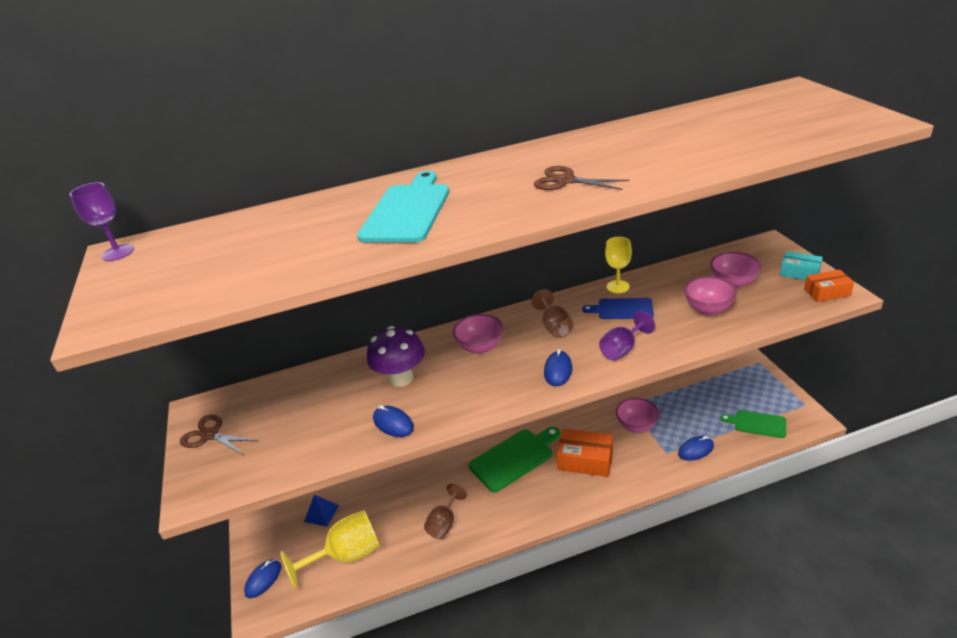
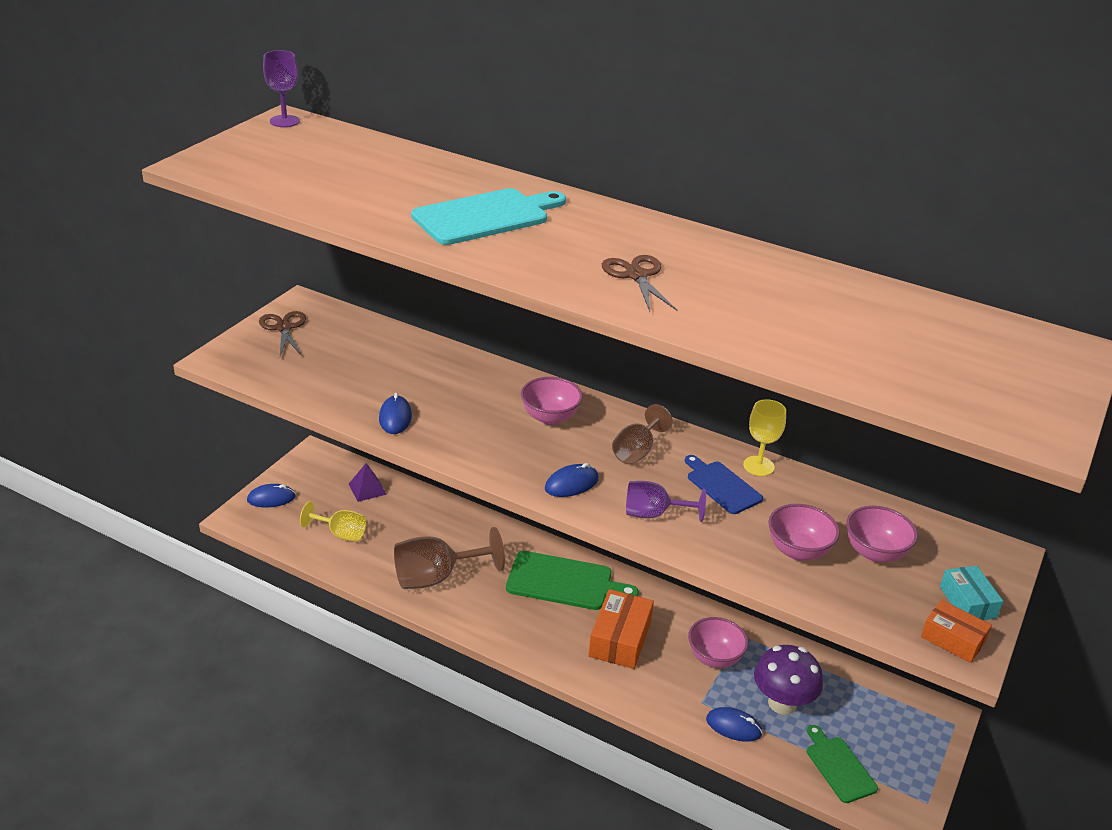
camera: 40 degrees right, 0 degrees up
yellow goblet [280,510,380,589] -> yellow goblet [300,502,366,542], size x0.61
blue pyramid [304,495,339,527] -> purple pyramid [349,463,387,502]
purple mushroom [367,326,425,387] -> purple mushroom moved to [754,645,823,715]
brown goblet [424,483,467,539] -> brown goblet [394,527,505,589], size x1.63
orange box [557,429,613,477] -> orange box turned 45 degrees clockwise [589,589,654,669]

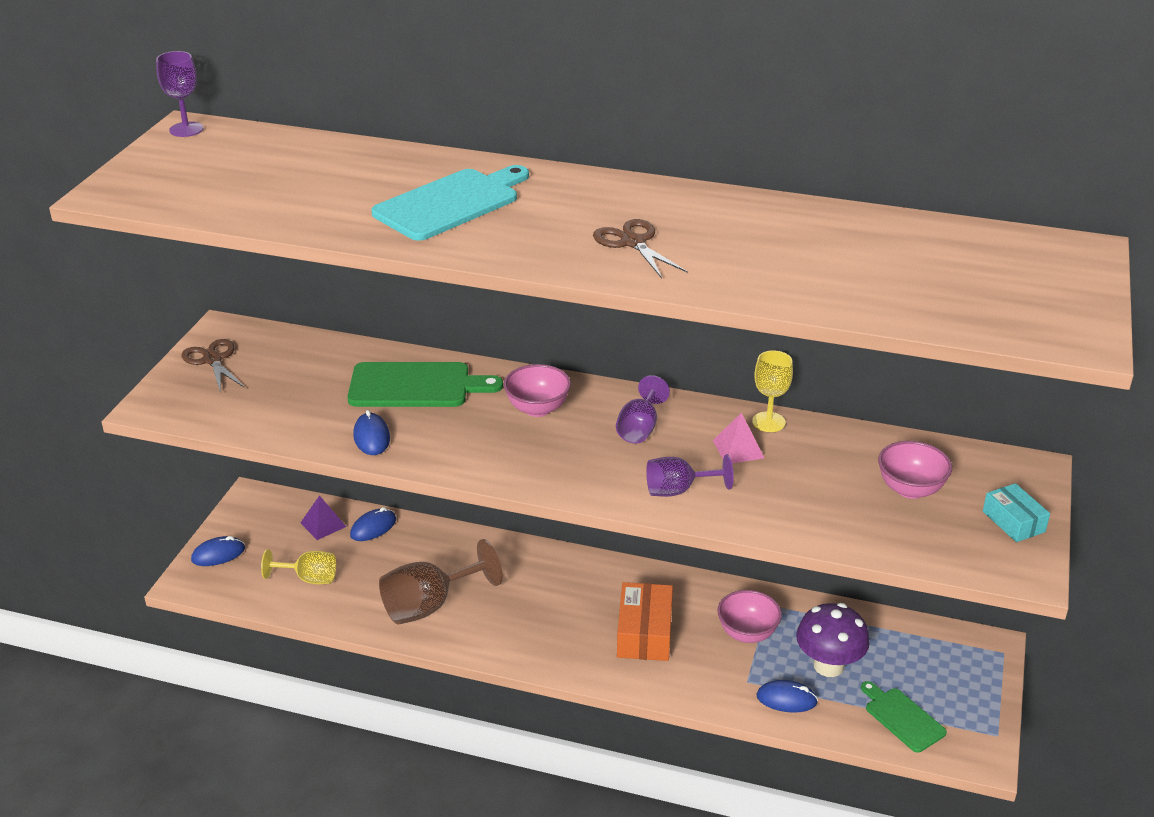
camera: 10 degrees left, 0 degrees up
green cutting board [506,551,639,610] -> green cutting board moved to [347,362,503,407]
blue mouse [545,463,599,497] -> blue mouse moved to [350,507,396,541]
brown goblet [612,404,673,464] -> purple goblet [616,375,670,443]
blue cutting board [685,455,763,514] -> pink pyramid [713,412,764,463]
pink bowl [768,504,840,561] -> none
orange box [921,600,992,663] -> none

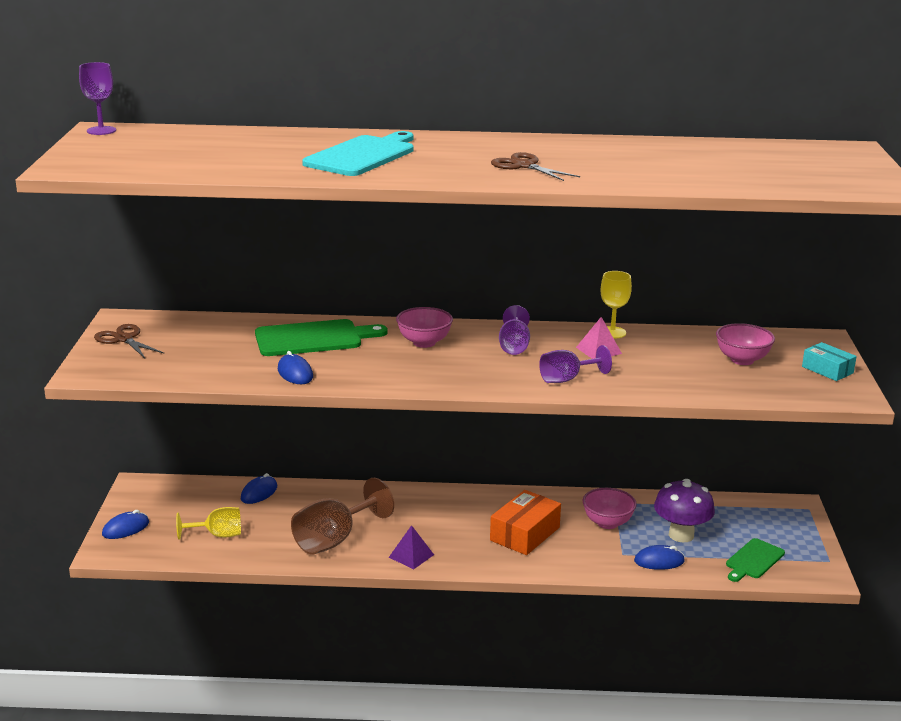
camera: 15 degrees left, 10 degrees down
purple pyramid [301,495,346,540] -> purple pyramid moved to [389,525,434,569]
orange box [617,582,673,661] -> orange box turned 45 degrees clockwise [490,490,561,555]
green cutting board [861,681,947,753] -> green cutting board turned 90 degrees counterclockwise [726,538,785,582]

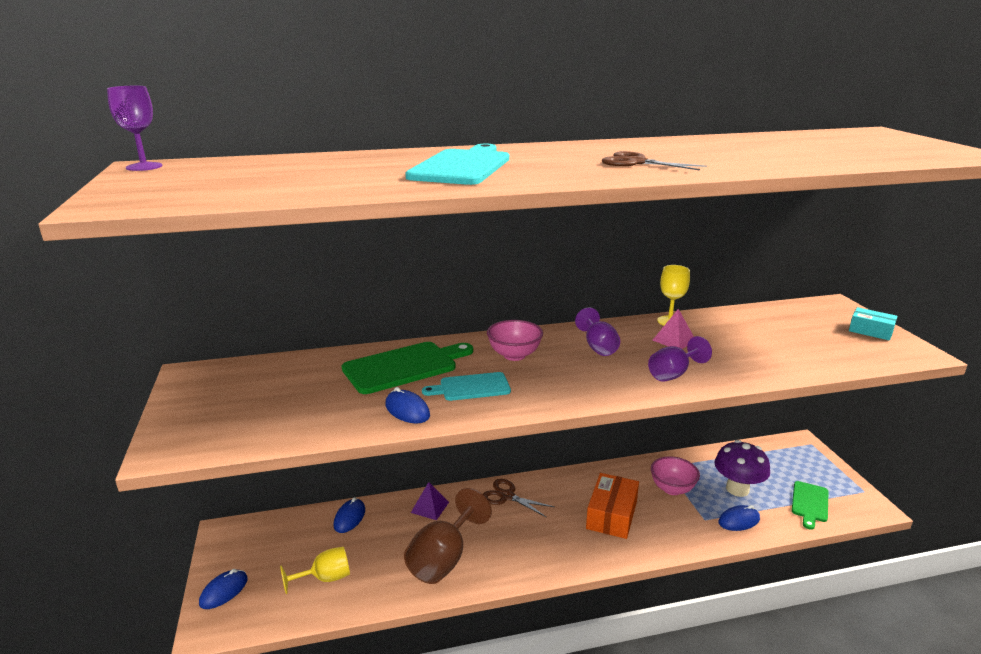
camera: 15 degrees left, 0 degrees up
brown scissors [94,324,164,358] -> brown scissors moved to [483,479,554,518]
purple pyramid [389,525,434,569] -> purple pyramid moved to [411,482,449,520]
pink bowl [716,323,775,365] -> none
none -> turquoise cutting board [422,372,511,401]

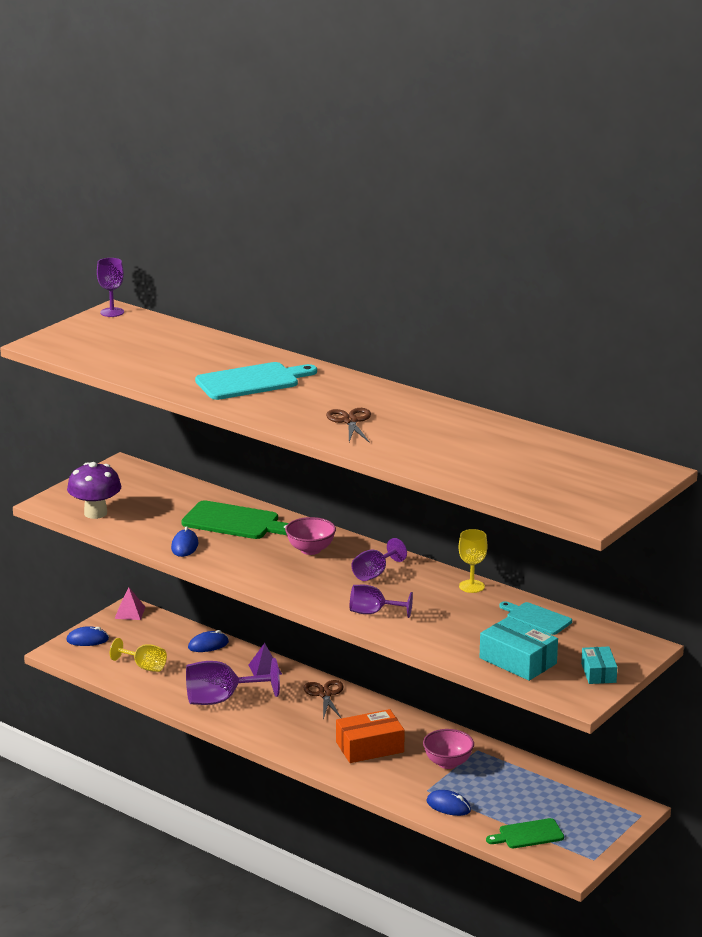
camera: 50 degrees right, 0 degrees up
brown goblet [404,488,492,584] -> purple goblet [186,658,280,705]
turquoise cutting board [422,372,511,401] -> turquoise cutting board moved to [499,601,572,635]
pink pyramid [653,309,694,349] -> pink pyramid moved to [115,587,145,620]
purple mushroom [715,440,770,497] -> purple mushroom moved to [67,462,121,519]
none -> turquoise box [479,617,558,681]

